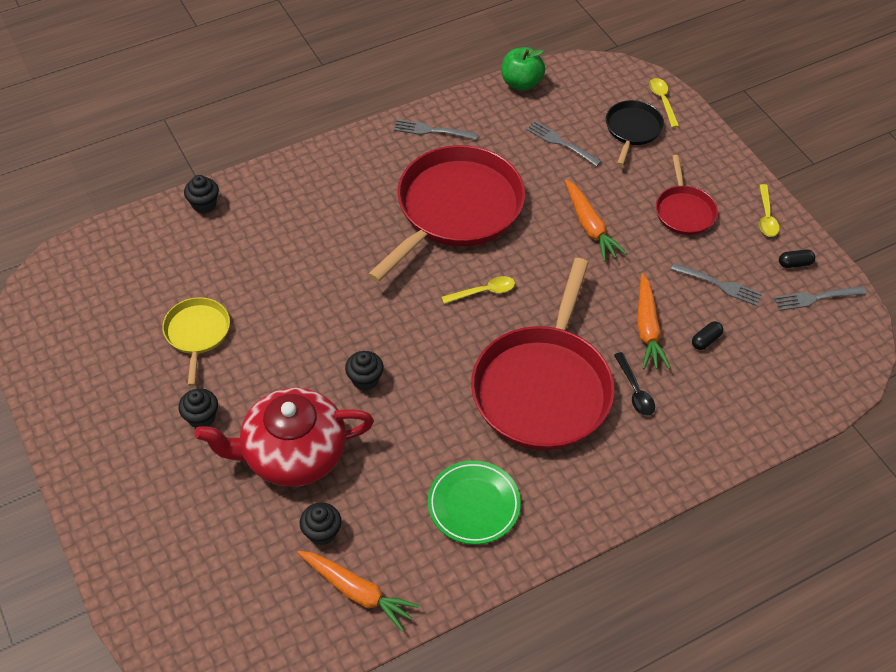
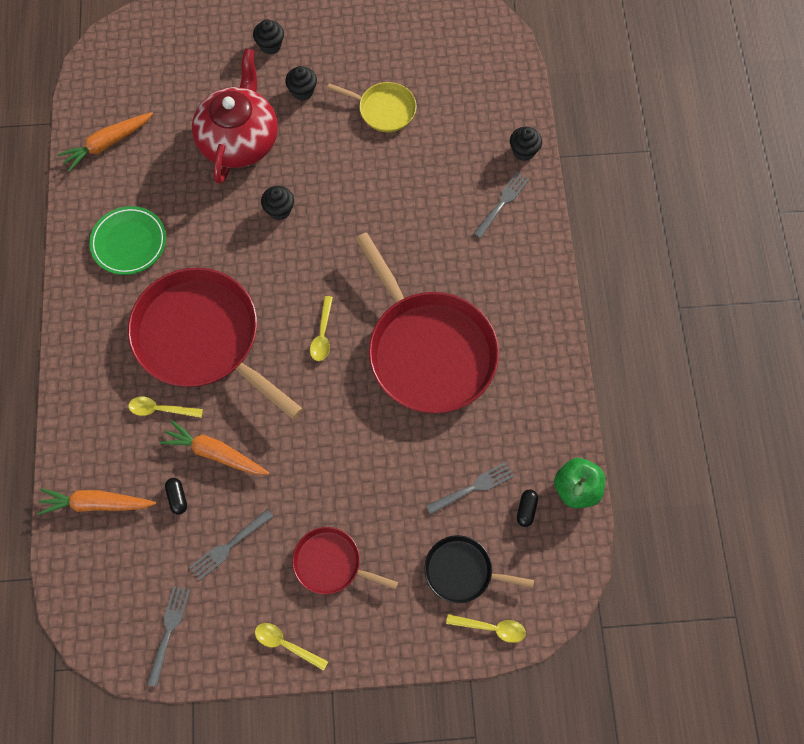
camera: 115 degrees right, 15 degrees up
black cupcake [300,502,341,545] -> black cupcake moved to [253,19,284,54]
grey fork [394,119,478,140] -> grey fork moved to [473,172,529,239]
orange carrot [565,179,627,262] -> orange carrot moved to [37,488,156,515]
black pan [606,100,664,166] -> black pan turned 150 degrees clockwise [424,535,534,603]
black spoon [614,352,655,416] -> yellow spoon [128,397,203,418]
black capsule [779,249,815,268] -> black capsule moved to [517,489,538,527]

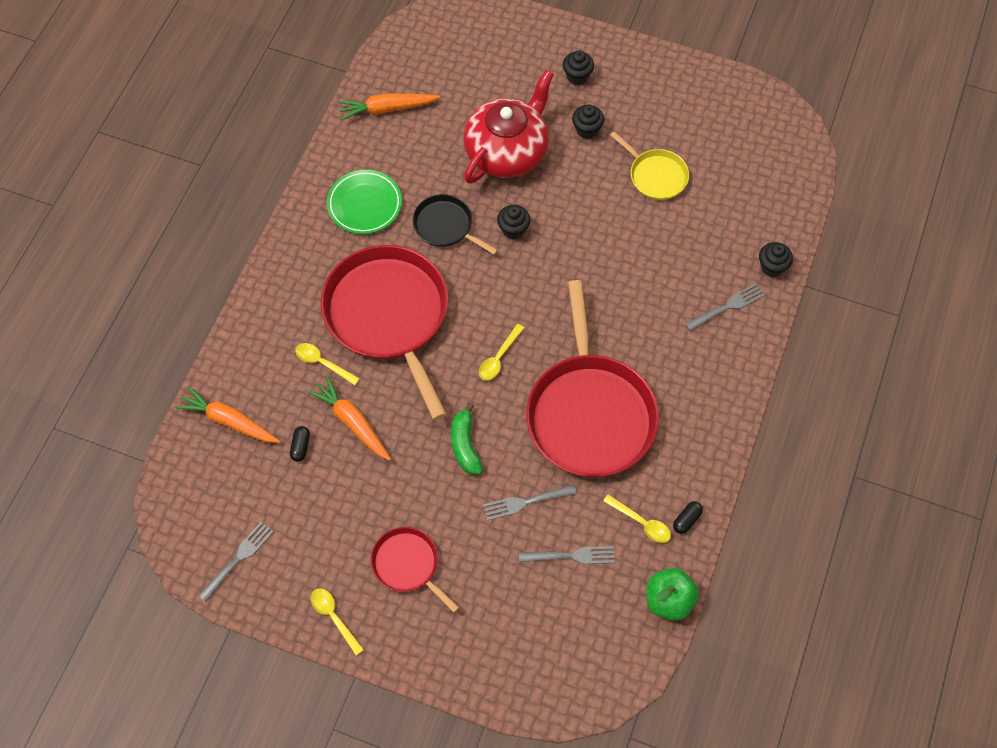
camera: 25 degrees right, 5 degrees down
grey fork [189,509,274,581] -> grey fork moved to [483,485,577,521]
black pan [424,535,534,603] -> black pan moved to [413,194,498,255]
yellow spoon [446,614,526,643] -> yellow spoon moved to [603,494,671,543]
black capsule [517,489,538,527] -> black capsule moved to [673,501,703,534]
none -> green banana [451,403,483,475]

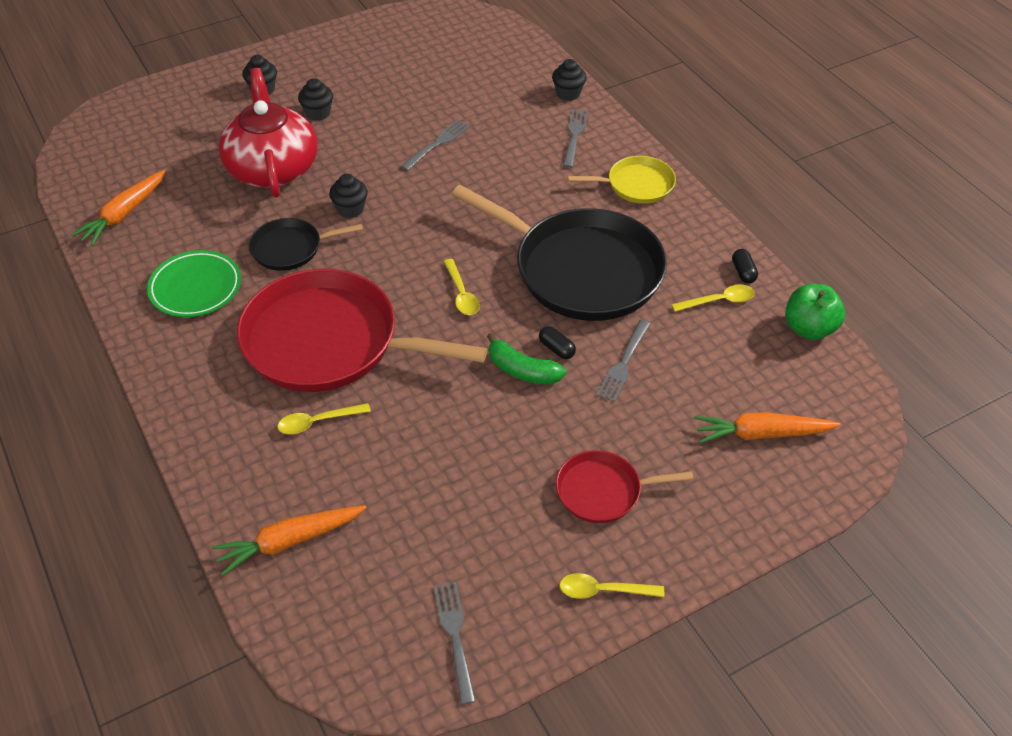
camera: 50 degrees left, 15 degrees down
black capsule [290,426,310,462] -> black capsule moved to [539,326,576,359]
orange carrot [307,375,391,461] -> orange carrot moved to [694,412,840,443]
grey fork [519,546,615,564] -> grey fork moved to [401,120,470,171]
red pan [526,280,659,477] -> black pan [452,185,667,321]
yellow pan [610,131,689,200] -> yellow pan moved to [568,156,676,204]

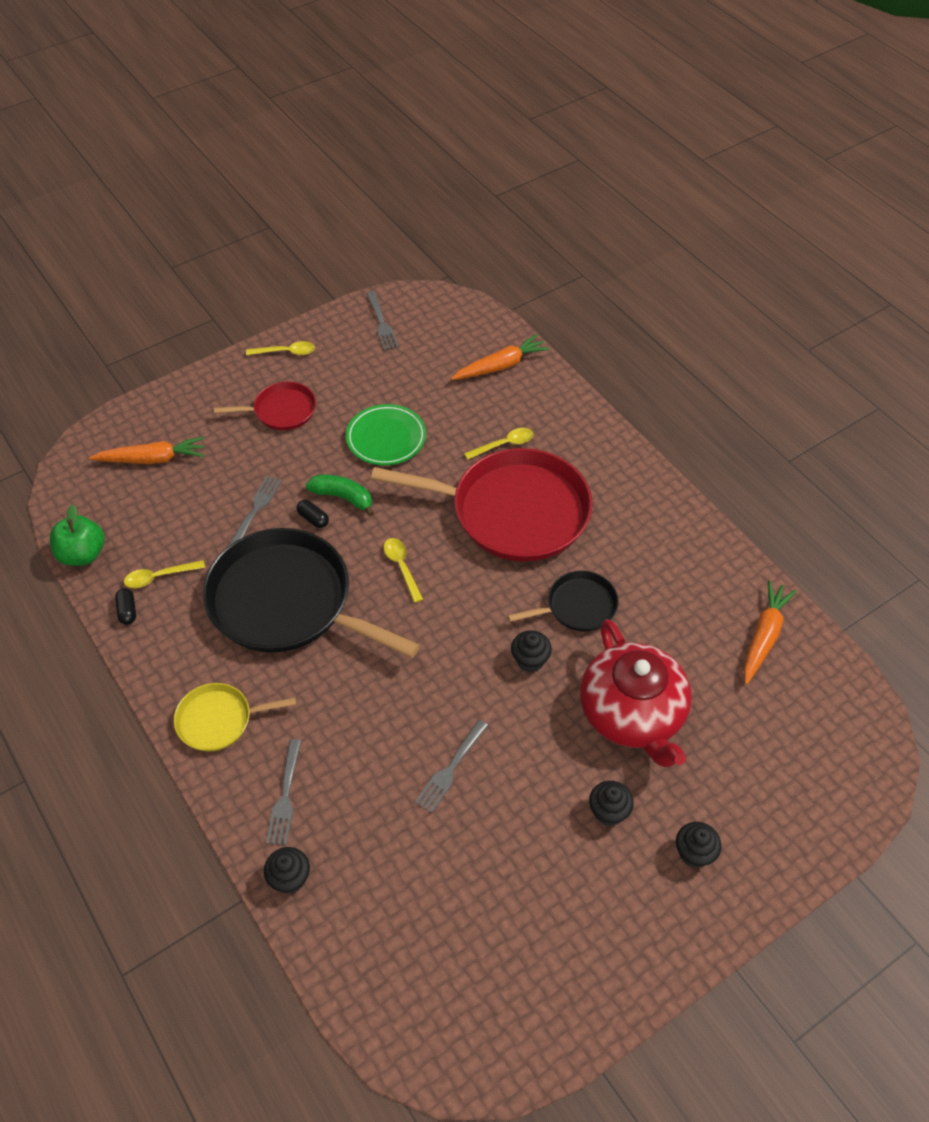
camera: 175 degrees right, 5 degrees up
green plate [147,250,241,317] -> green plate moved to [346,404,426,465]

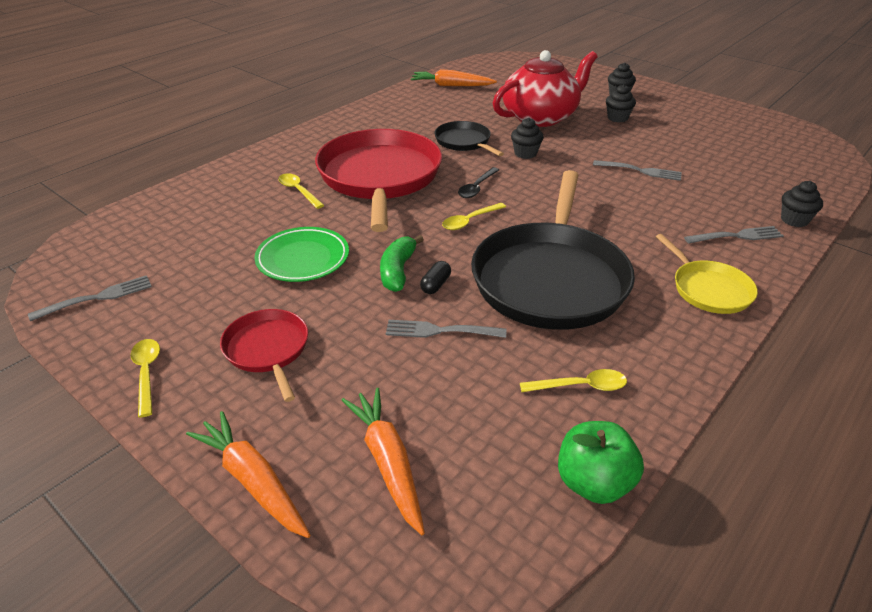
camera: 105 degrees left, 15 degrees down
black capsule [115,588,136,625] -> none
yellow spoon [124,560,205,588] -> yellow spoon turned 60 degrees counterclockwise [520,369,627,392]
orange carrot [451,334,550,380] -> orange carrot moved to [186,411,311,538]
none -> black spoon [458,167,499,198]

